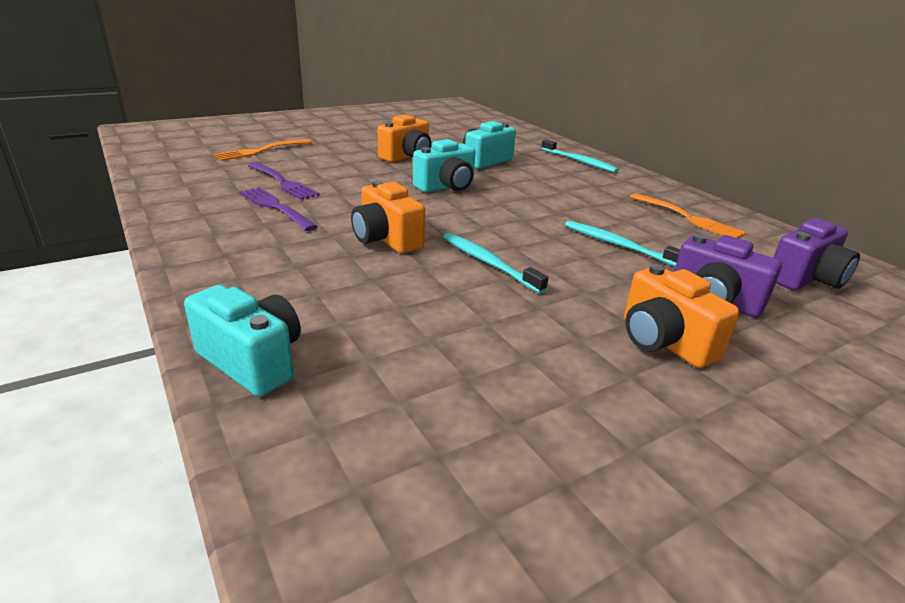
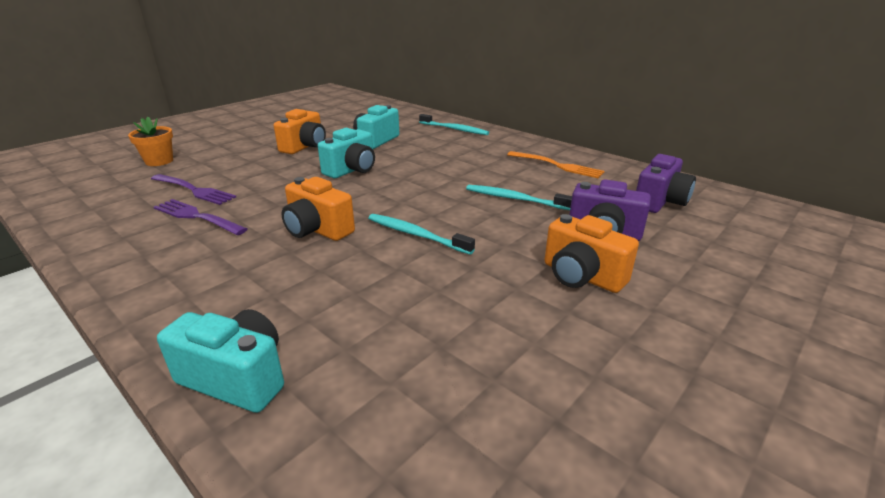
camera: 15 degrees left, 0 degrees up
orange fork [214,139,312,161] -> orange flower pot [128,117,173,166]

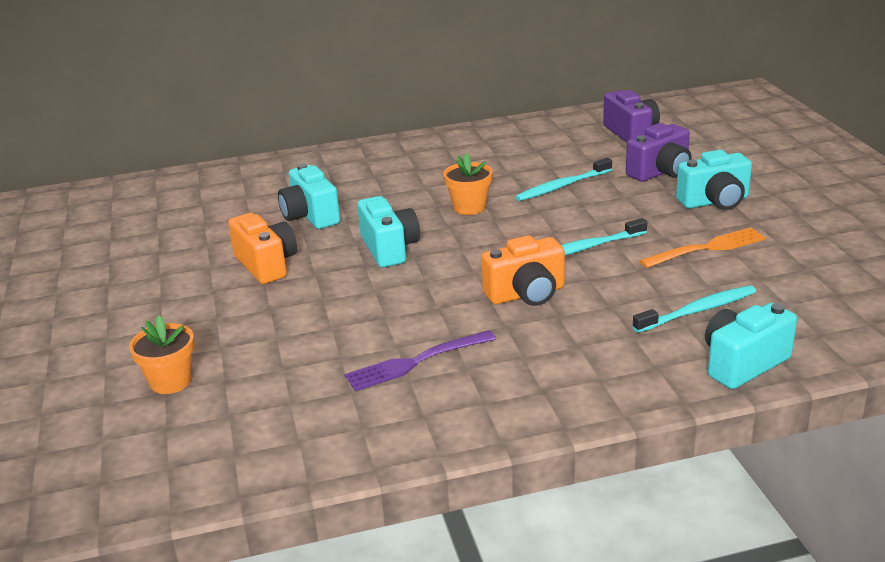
camera: 55 degrees left, 0 degrees up
purple fork [151,174,236,205] -> none
turquoise toothbrush [419,114,489,135] -> turquoise toothbrush moved to [632,285,756,333]
orange fork [507,151,605,178] -> orange fork moved to [639,227,766,268]
orange camera [545,214,639,293] -> turquoise camera [676,150,752,210]
none -> orange flower pot [443,153,493,215]

